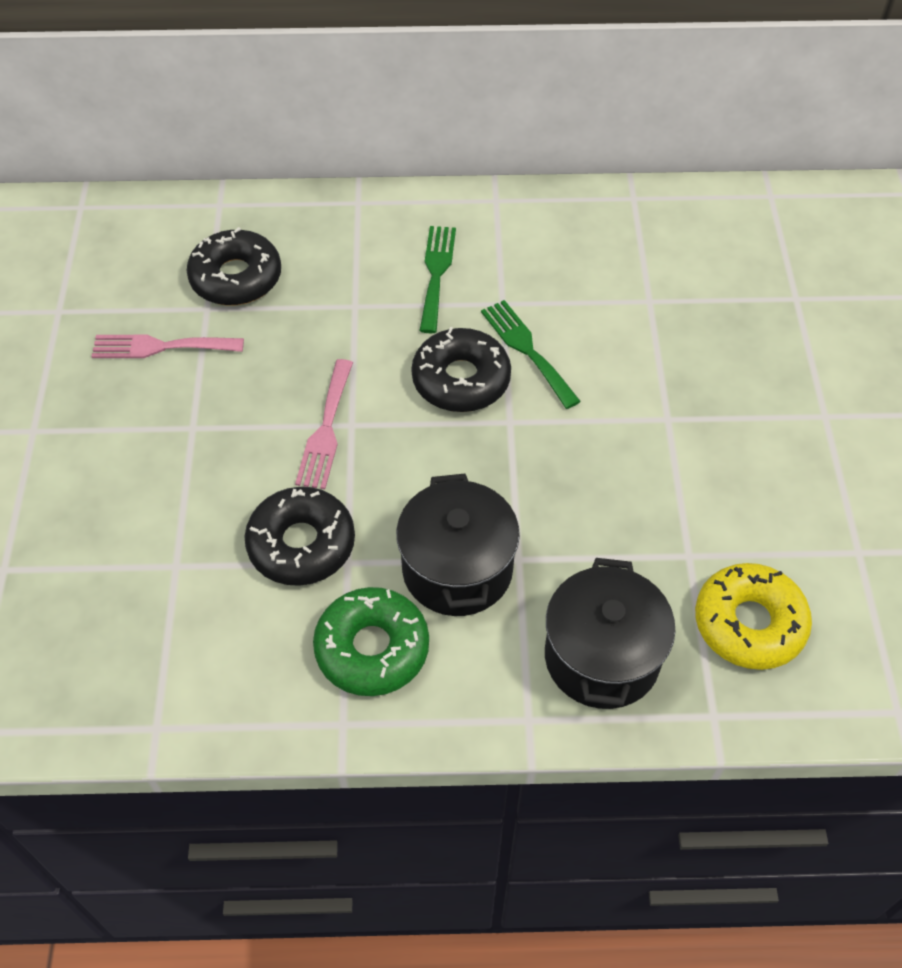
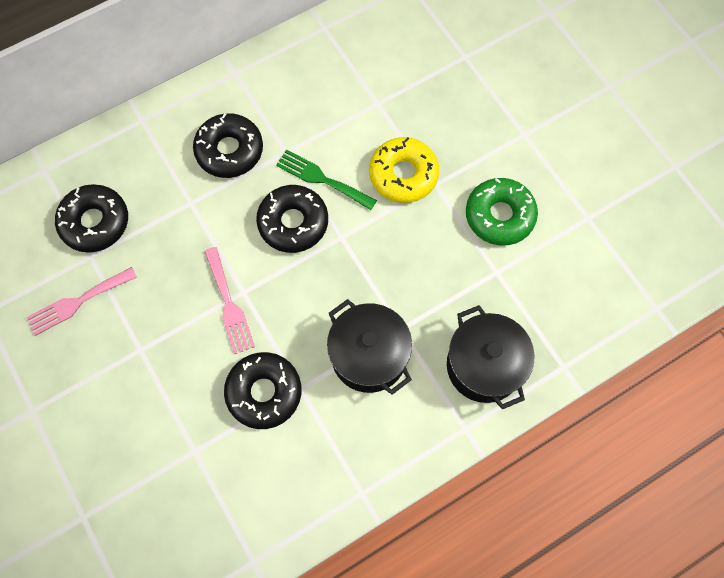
camera: 30 degrees left, 15 degrees up
green donut [313,587,429,696] -> green donut moved to [466,178,538,245]
green fork [420,226,456,333] -> black donut [193,113,263,178]
yellow donut [695,563,812,670] -> yellow donut moved to [369,137,439,203]

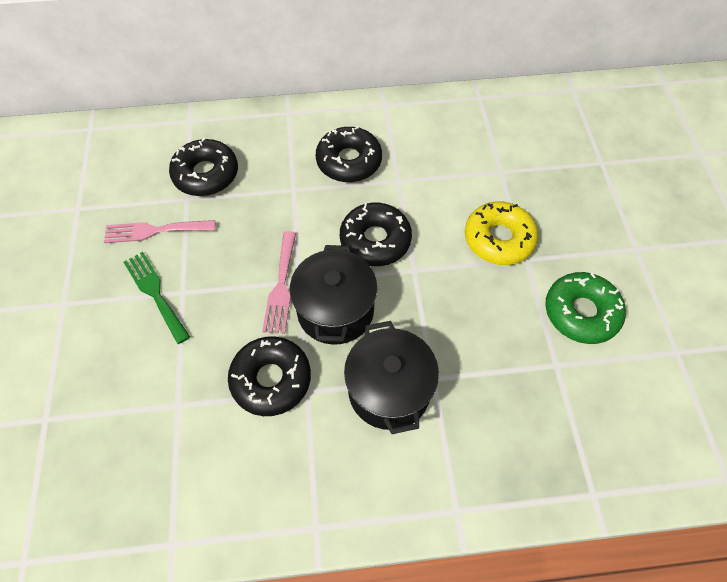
camera: 25 degrees right, 10 degrees down
green fork [276,150,377,210] -> green fork moved to [124,252,190,344]
black pot [447,305,534,409] -> black pot moved to [290,245,377,345]

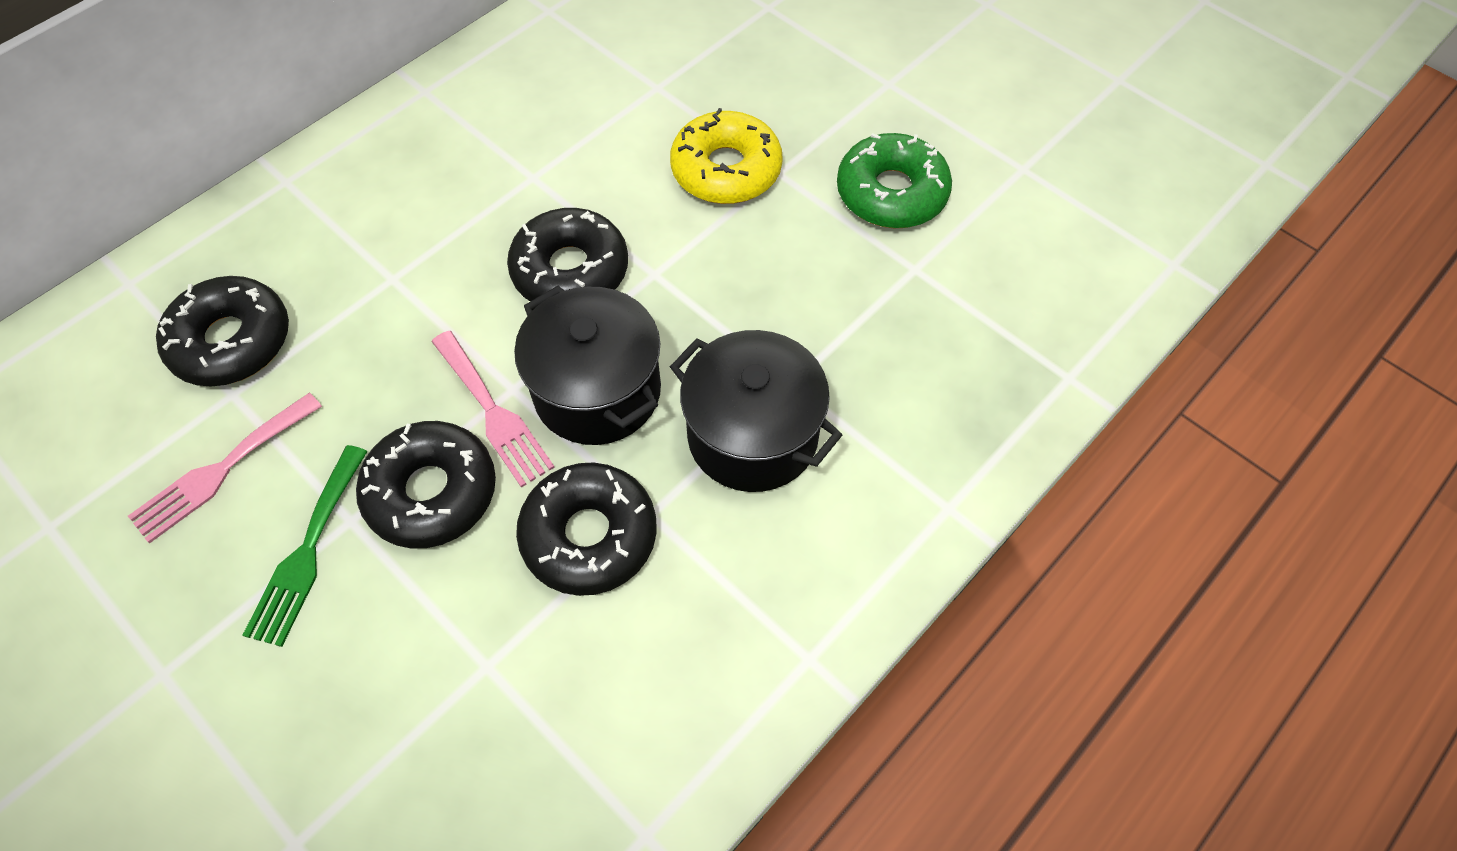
camera: 40 degrees left, 0 degrees up
green fork [124,252,190,344] -> green fork turned 90 degrees counterclockwise [243,445,368,647]
black donut [316,126,382,182] -> black donut moved to [356,421,496,548]

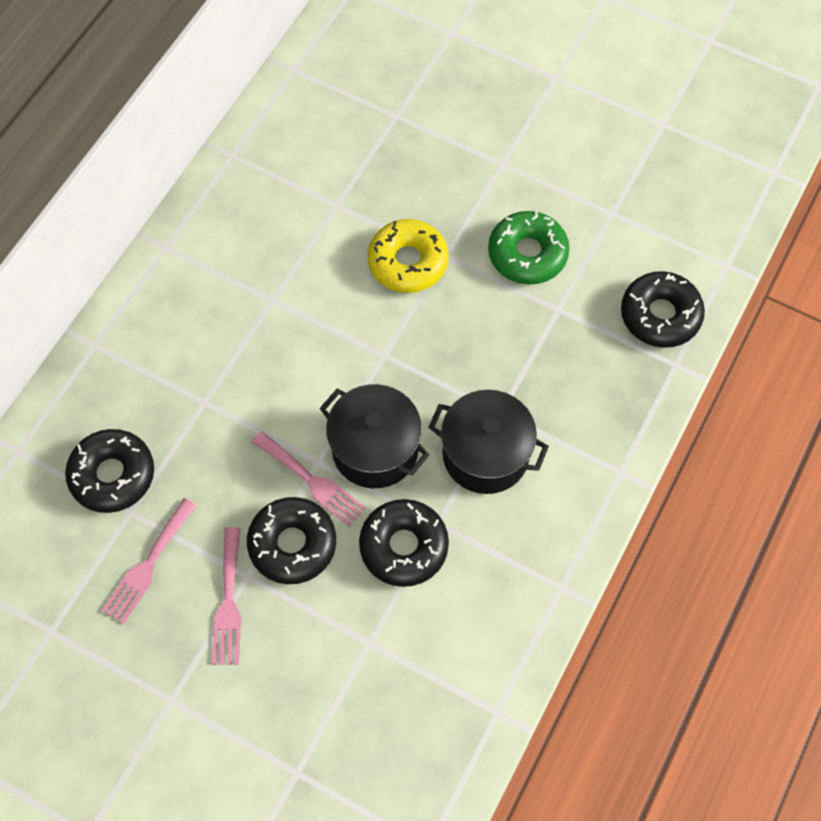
camera: 15 degrees left, 5 degrees up
green fork [243,445,368,647] -> pink fork [212,527,241,665]
black donut [507,208,628,301] -> black donut moved to [621,271,705,348]

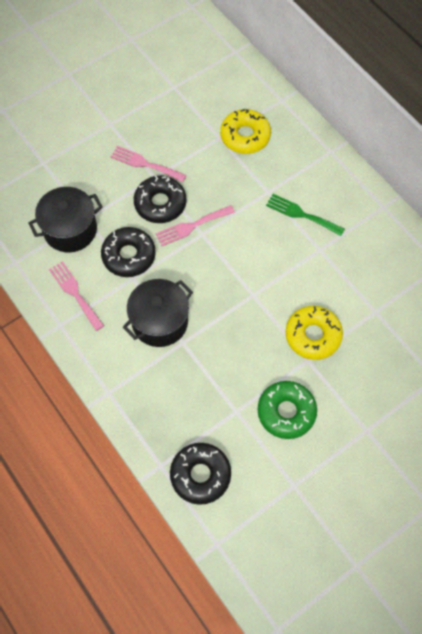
camera: 115 degrees right, 0 degrees up
black donut [65,429,154,513] -> yellow donut [220,109,271,154]
pink fork [101,498,197,624] -> pink fork moved to [49,261,104,331]
black pot [320,384,429,488] -> black pot moved to [29,187,103,252]
none -> green fork [266,194,345,236]

